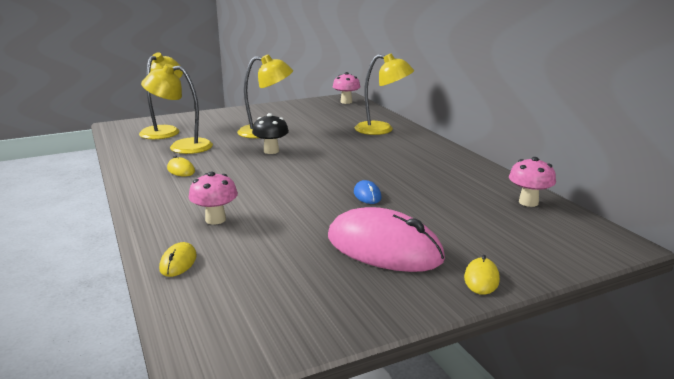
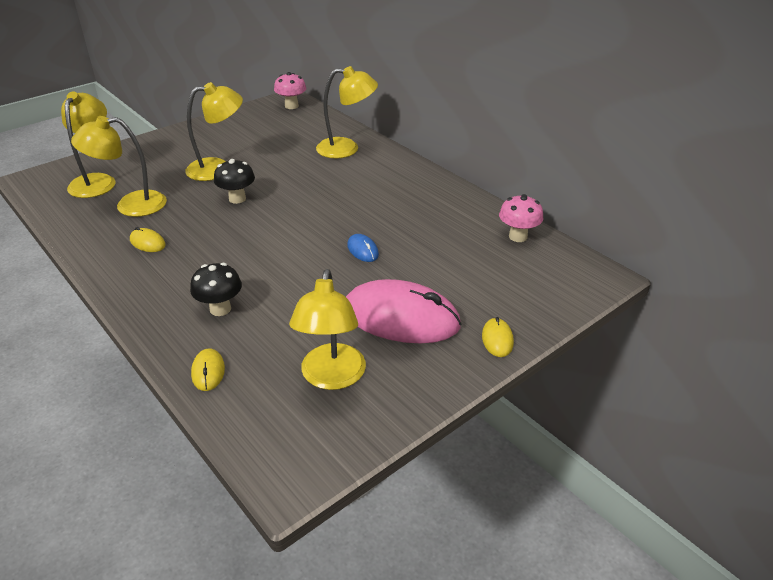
camera: 15 degrees left, 15 degrees up
pink mushroom [189,171,238,225] -> black mushroom [190,263,242,316]
none -> yellow lamp [289,269,366,390]

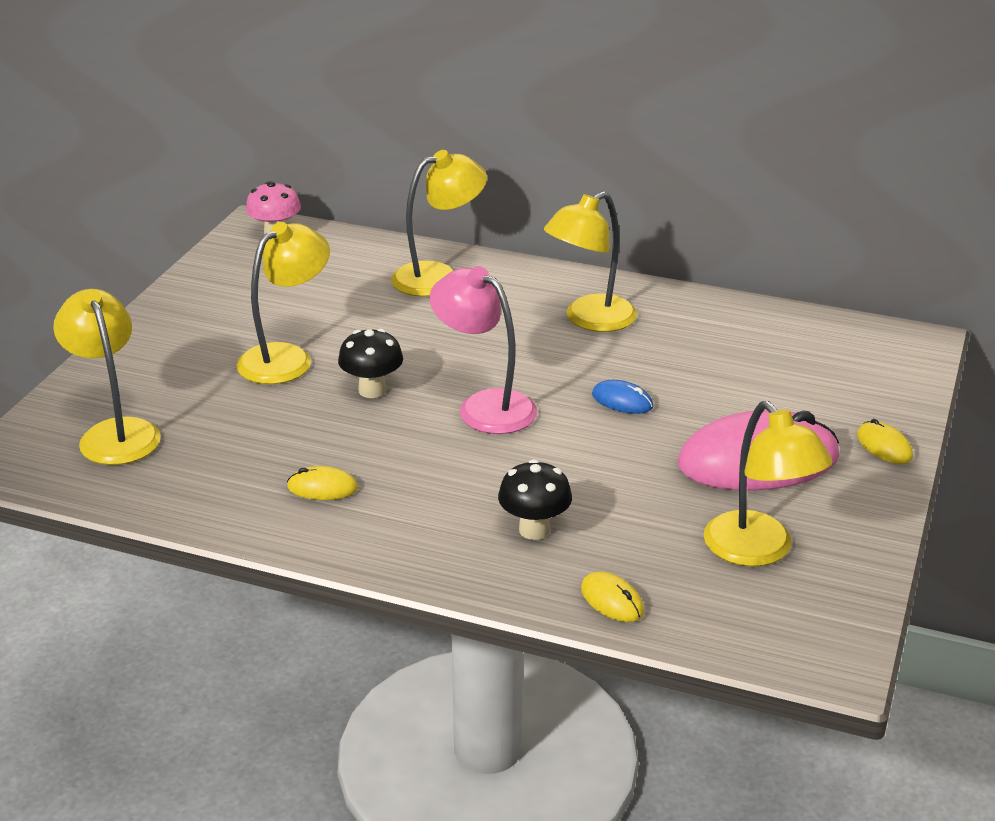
camera: 30 degrees left, 5 degrees down
yellow lamp [71,116,167,217] -> yellow lamp moved to [544,191,637,332]
pink mushroom [499,194,544,242] -> none
none -> pink lamp [430,266,537,434]

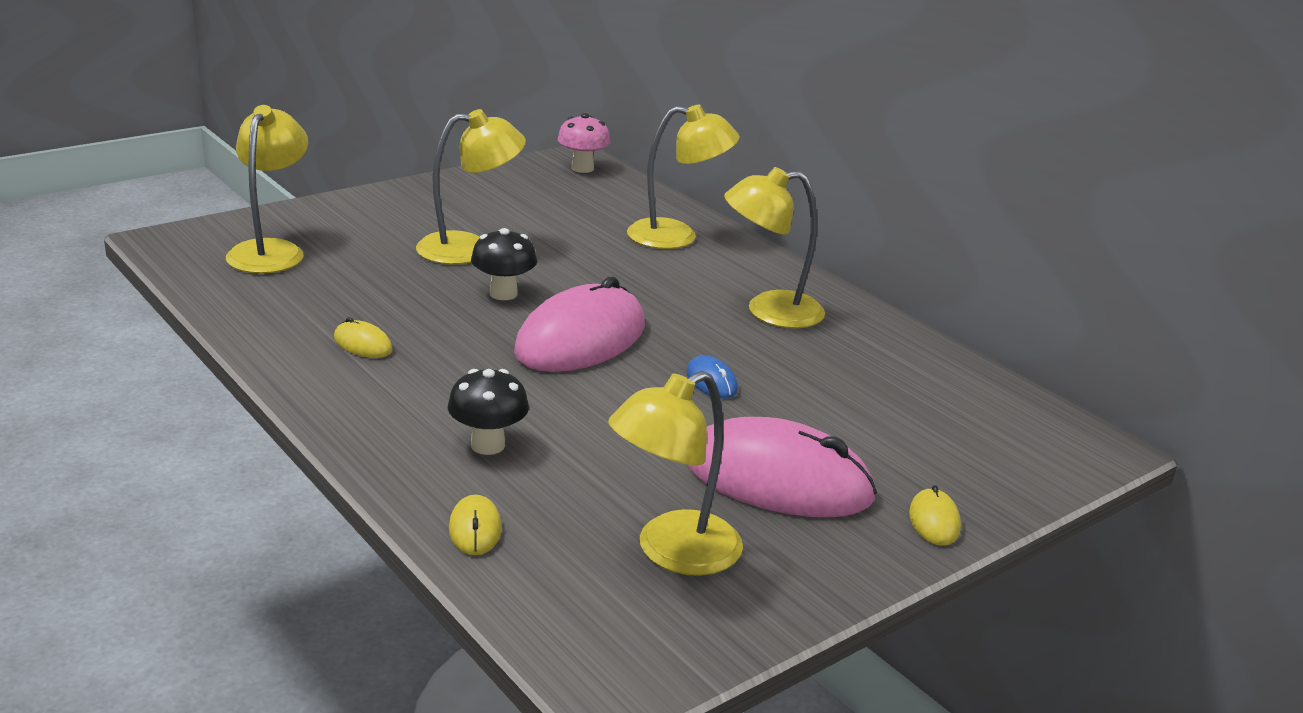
camera: 30 degrees right, 5 degrees down
pink lamp [430,266,537,434] -> pink mouse [514,277,645,372]
yellow lamp [704,401,833,567] -> yellow lamp turned 45 degrees clockwise [608,371,743,576]

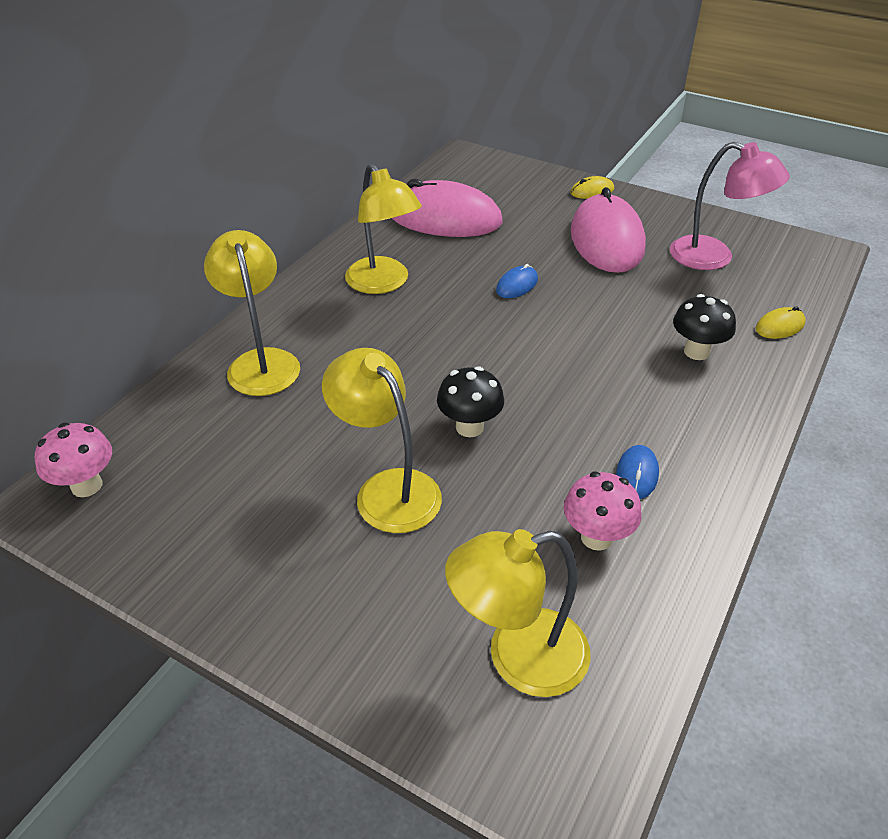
camera: 110 degrees left, 15 degrees up
yellow mouse [334,317,393,358] -> blue mouse [616,445,659,499]
pink mouse [514,277,645,372] -> pink mouse moved to [392,179,502,237]
yellow lamp [608,371,743,576] -> pink lamp [670,142,790,270]
none -> pink mushroom [564,472,642,551]

